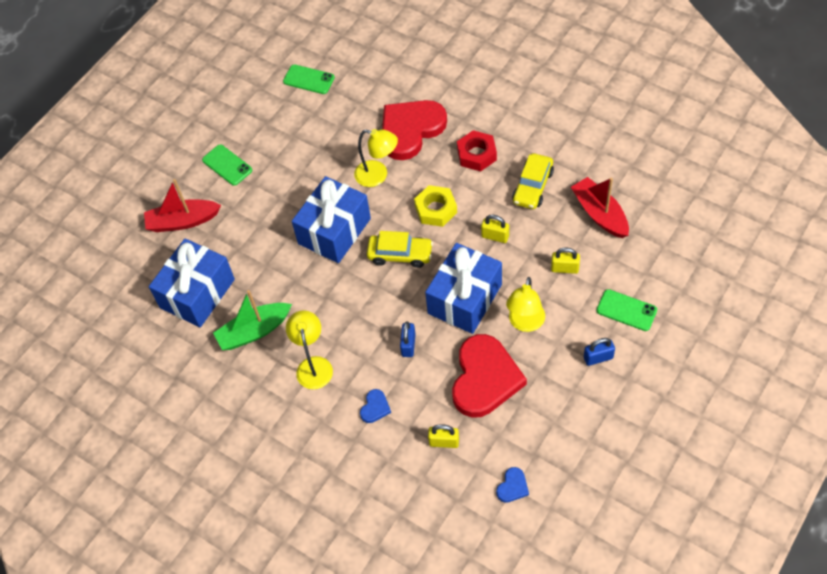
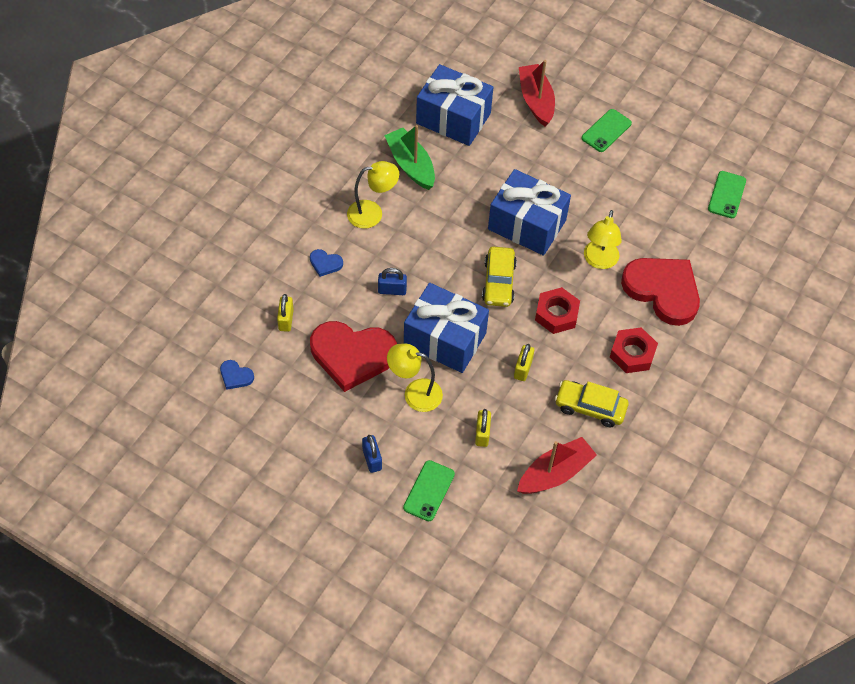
camera: 80 degrees right, 0 degrees up
yellow nut [414,185,457,227] -> red nut [535,287,580,334]

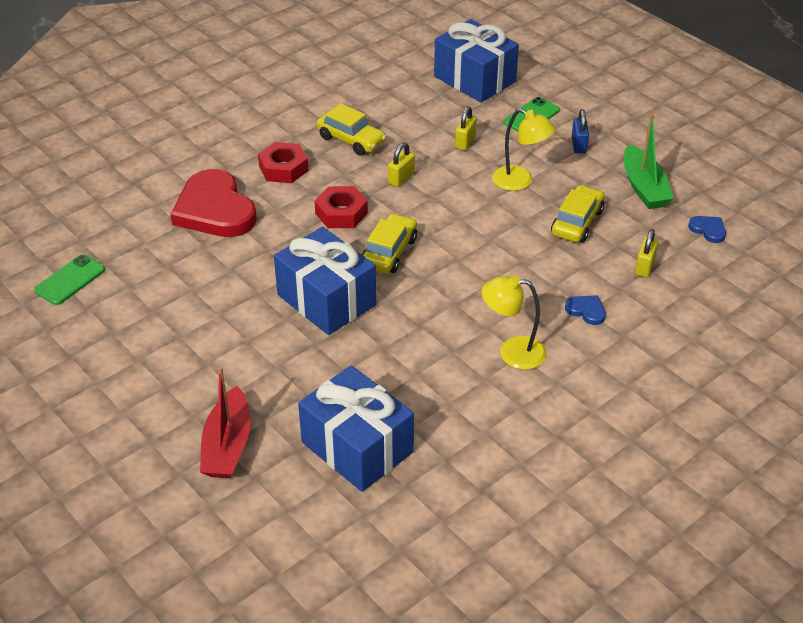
camera: 160 degrees left, 15 degrees down
red heart [310,321,397,392] -> yellow car [551,185,604,242]
blue padlock [378,268,407,295] -> none
green boat [384,125,435,190] -> green boat moved to [624,114,674,209]
blue gift [404,283,489,373] -> blue gift moved to [434,19,519,102]
red boat [517,437,597,494] -> none
green phone [582,109,632,152] -> none
yellow lamp [584,210,622,269] -> none

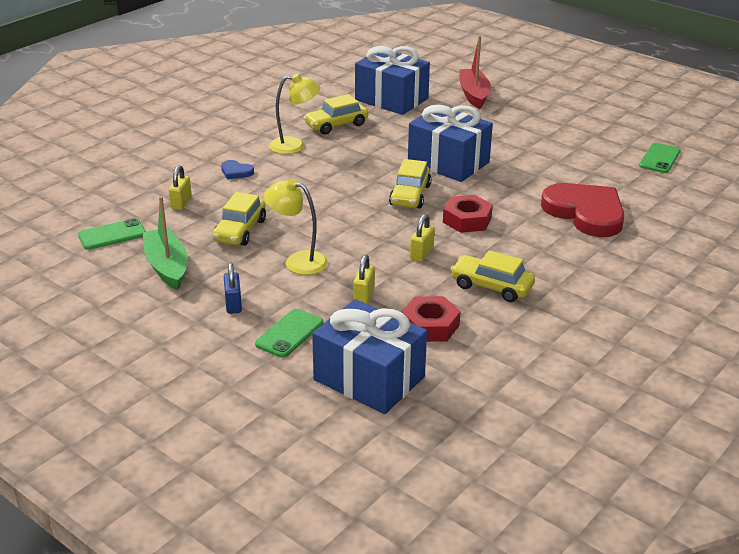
camera: 170 degrees right, 10 degrees down
red nut [258,142,309,183] -> red nut moved to [402,296,461,342]
blue heart [688,216,726,243] -> green phone [78,218,146,250]
none -> yellow car [304,94,368,134]

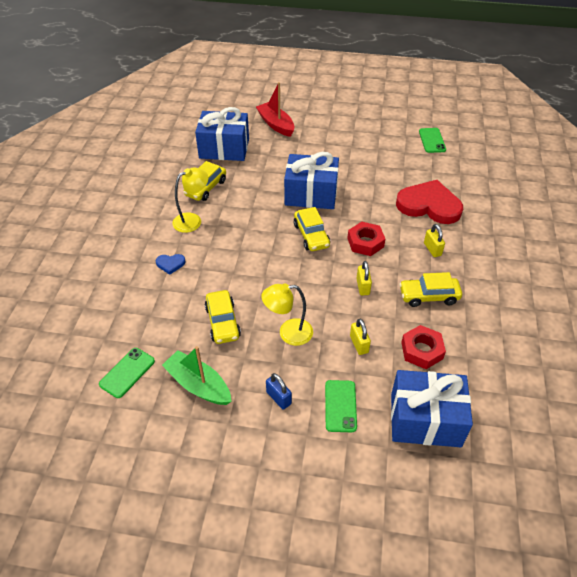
camera: 30 degrees left, 15 degrees up
yellow padlock [169,165,192,210] -> yellow padlock moved to [424,224,445,257]

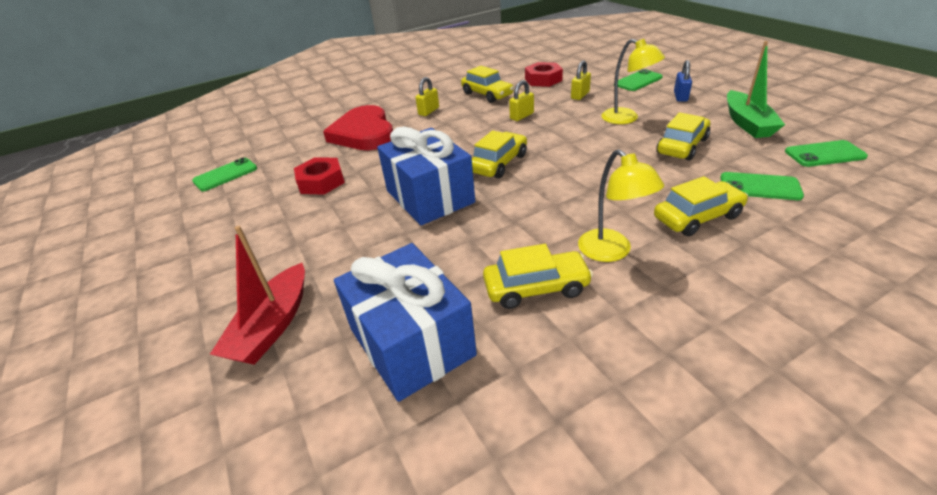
camera: 125 degrees left, 10 degrees down
blue heart [156,254,185,275] -> yellow car [654,176,748,236]
yellow lamp [172,168,208,233] -> yellow lamp turned 135 degrees counterclockwise [578,149,664,262]
red nut [347,222,385,256] -> red nut moved to [294,157,345,195]
blue gift [391,370,473,447] -> none
none -> green phone [720,172,804,200]

